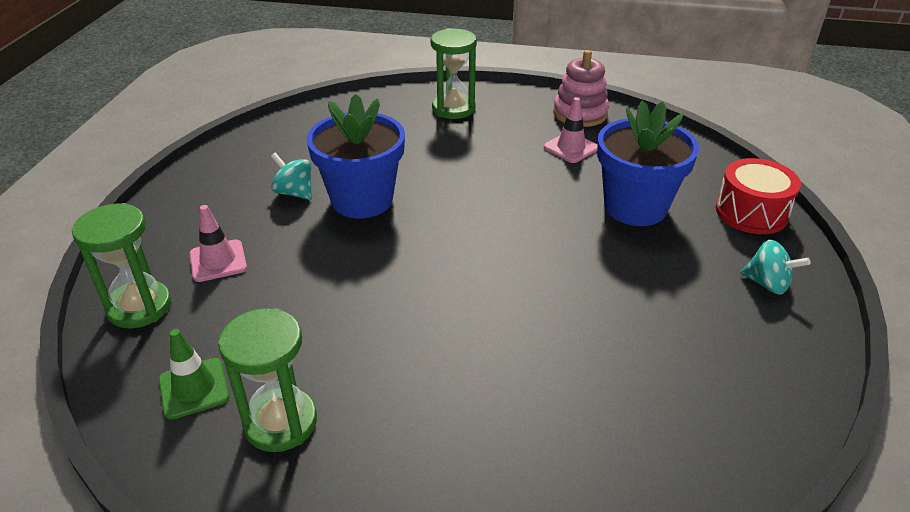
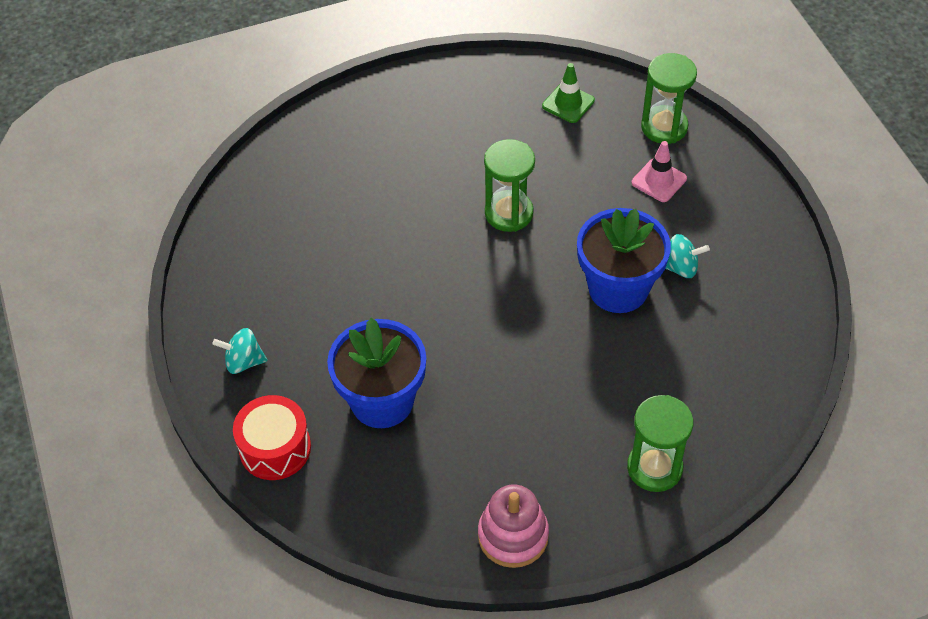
camera: 150 degrees right, 15 degrees up
green hourglass [218,308,317,452] -> green hourglass moved to [484,139,535,232]
pink traffic cone [544,97,598,163] -> none

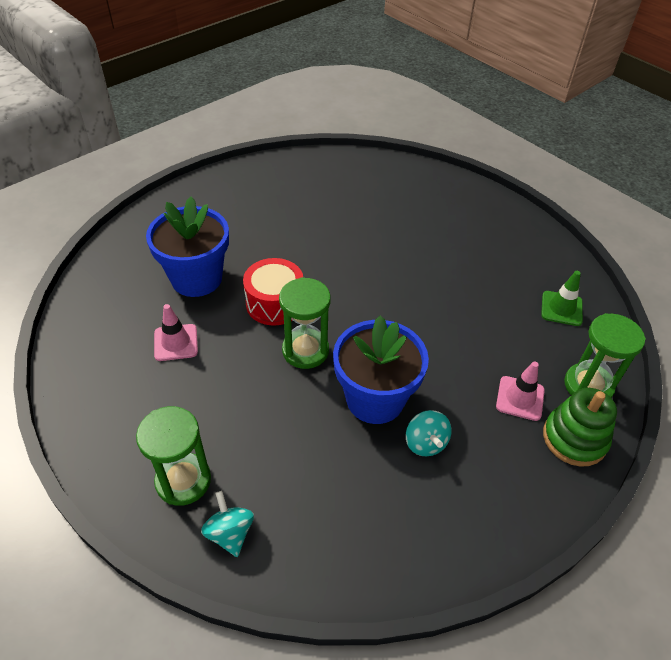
camera: 65 degrees right, 5 degrees down
turquoise spinning top [212,328,268,374] -> turquoise spinning top moved to [201,491,254,557]
red drum [233,395,311,480] -> red drum moved to [243,258,303,326]
pink stacking toy [478,485,549,568] -> none
green hourglass [484,139,535,232] -> green hourglass moved to [279,277,331,369]
none -> pink traffic cone [154,304,198,361]
none -> green stacking toy [543,388,617,467]

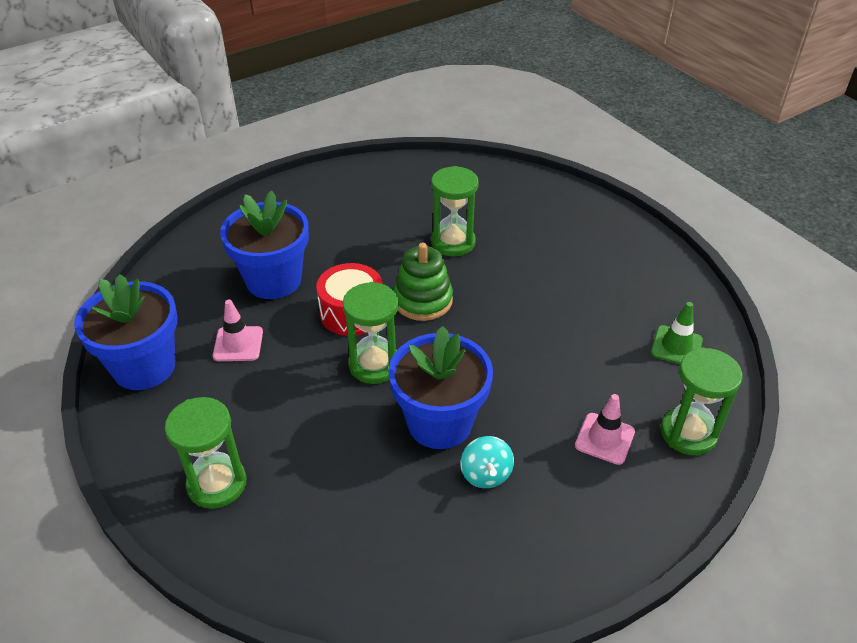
camera: 10 degrees right, 5 degrees down
turquoise spinning top [201,491,254,557] -> none
green stacking toy [543,388,617,467] -> green stacking toy moved to [393,243,453,321]
none -> blue flower pot [74,274,177,390]
none -> green hourglass [431,166,479,257]

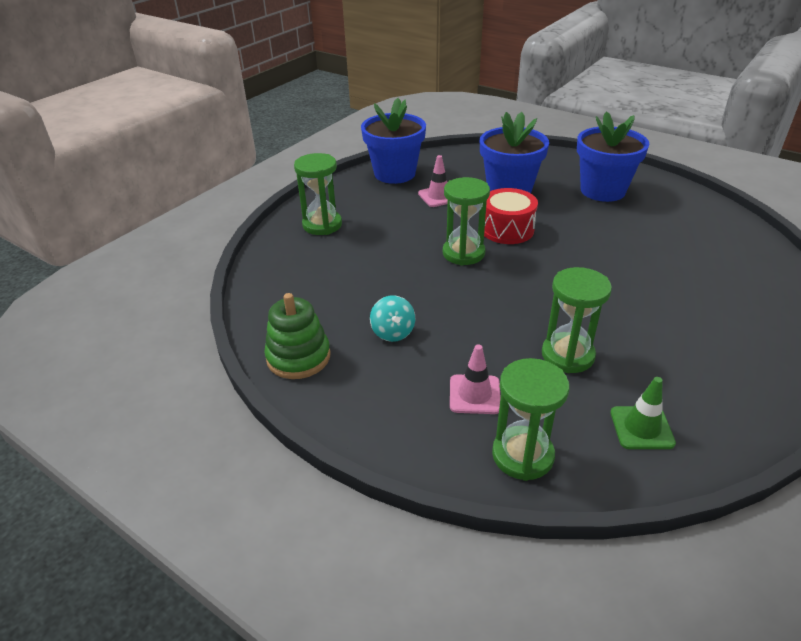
camera: 70 degrees right, 5 degrees down
blue flower pot [388,326,493,449] -> blue flower pot moved to [577,111,649,202]
green stacking toy [393,243,453,321] -> green stacking toy moved to [264,293,331,379]
green hourglass [431,166,479,257] -> green hourglass moved to [542,267,612,373]
turquoise spinning top [460,436,514,488] -> turquoise spinning top turned 75 degrees counterclockwise [370,295,415,342]

